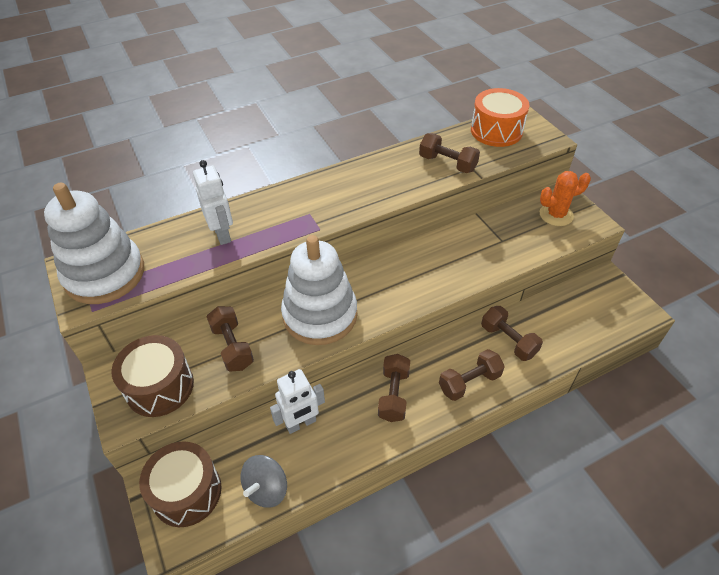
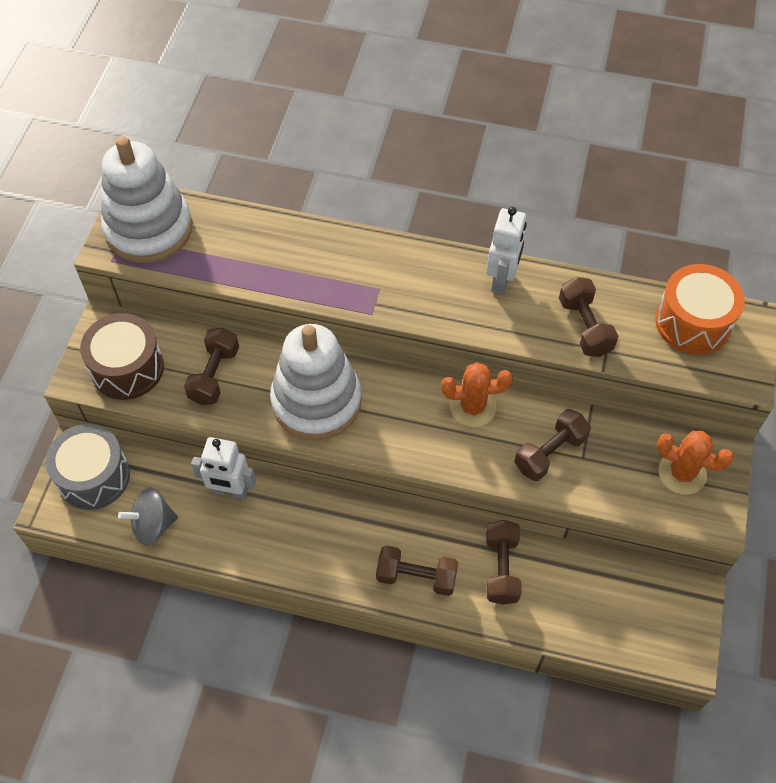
camera: 40 degrees right, 10 degrees up
brown drum [139,441,222,527] -> grey drum [45,424,130,510]
white robot [193,160,233,245] -> white robot moved to [486,207,527,294]
brown dumbbell [378,354,410,422] -> brown dumbbell moved to [514,409,591,481]
none -> orange cactus [441,362,513,427]

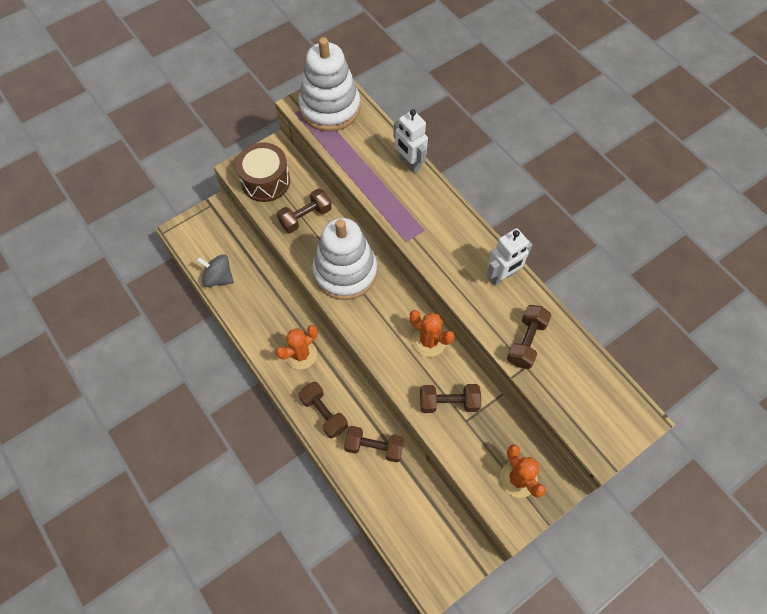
camera: 40 degrees right, 5 degrees up
grey drum [45,424,130,510] -> none
white robot [191,437,256,500] -> white robot moved to [394,109,428,173]
brown dumbbell [486,520,522,605] -> brown dumbbell turned 60 degrees clockwise [344,426,404,462]
orange drum [655,264,745,355] -> none
none -> orange cactus [276,325,318,370]

